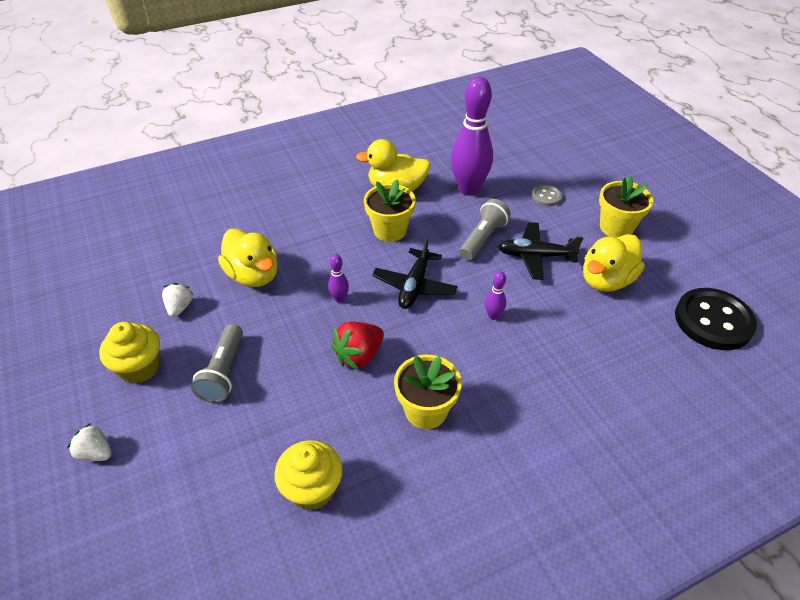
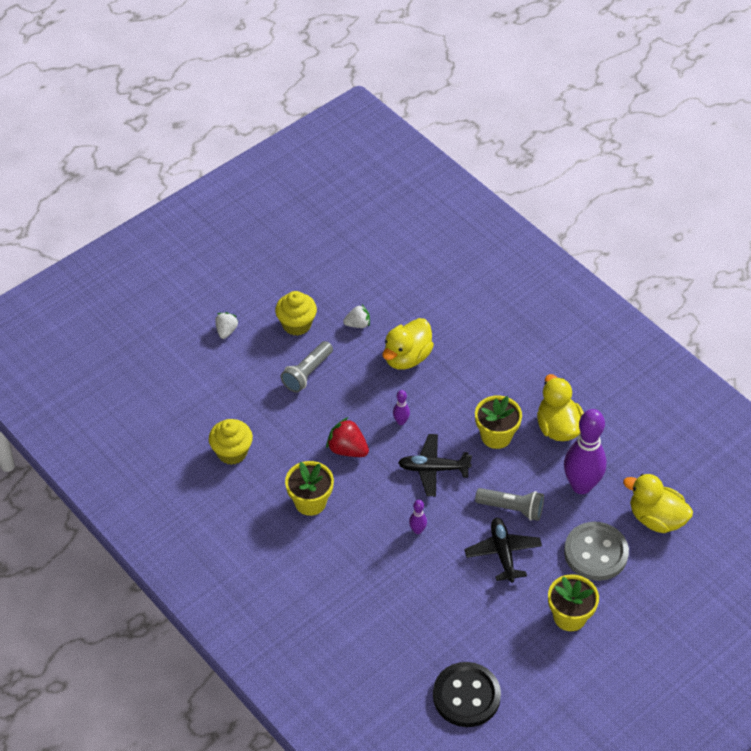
camera: 75 degrees right, 5 degrees up
grey flashlight [191,324,243,403] -> grey flashlight turned 45 degrees counterclockwise [281,341,333,393]
grey button [532,185,562,206] -> grey button [564,522,629,581], size x2.06
yellow duck [583,234,645,292] -> yellow duck moved to [623,474,693,533]

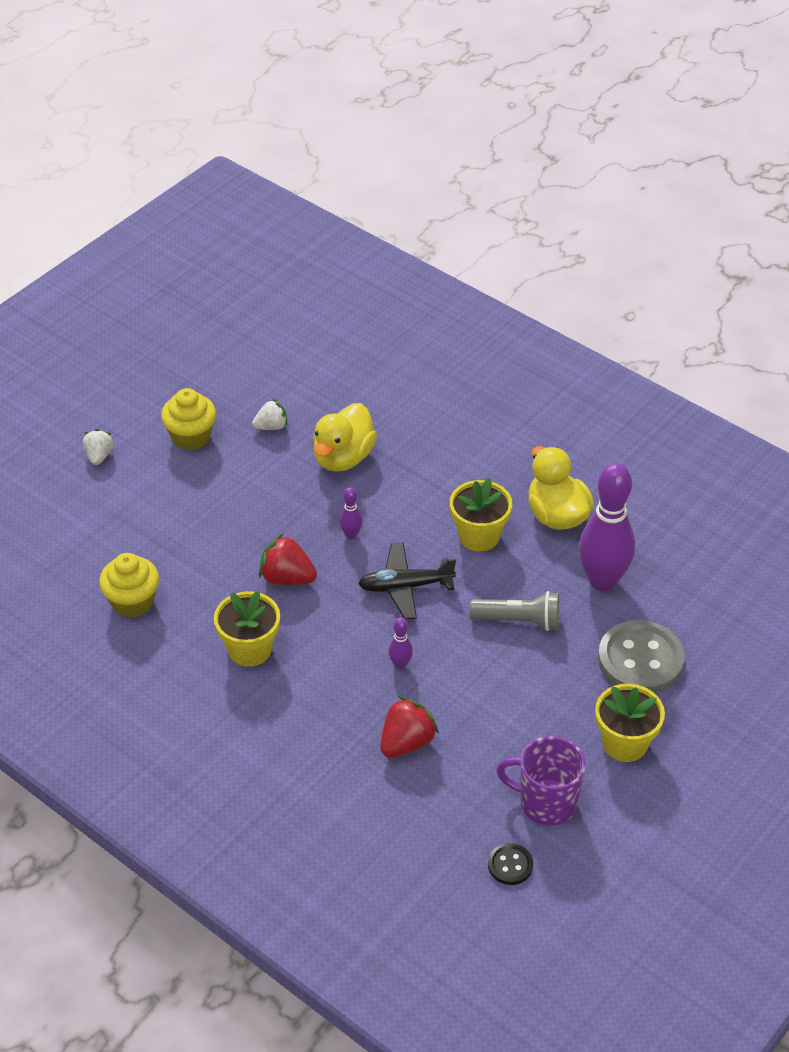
camera: 10 degrees left, 5 degrees down
grey flashlight [281,341,333,393] -> none
black button [433,662,501,727] -> black button [488,843,533,885], size x0.49
black plane [464,517,542,582] -> none
yellow duck [623,474,693,533] -> none
none -> red strawberry [380,696,439,758]
none -> purple mug [497,736,585,826]

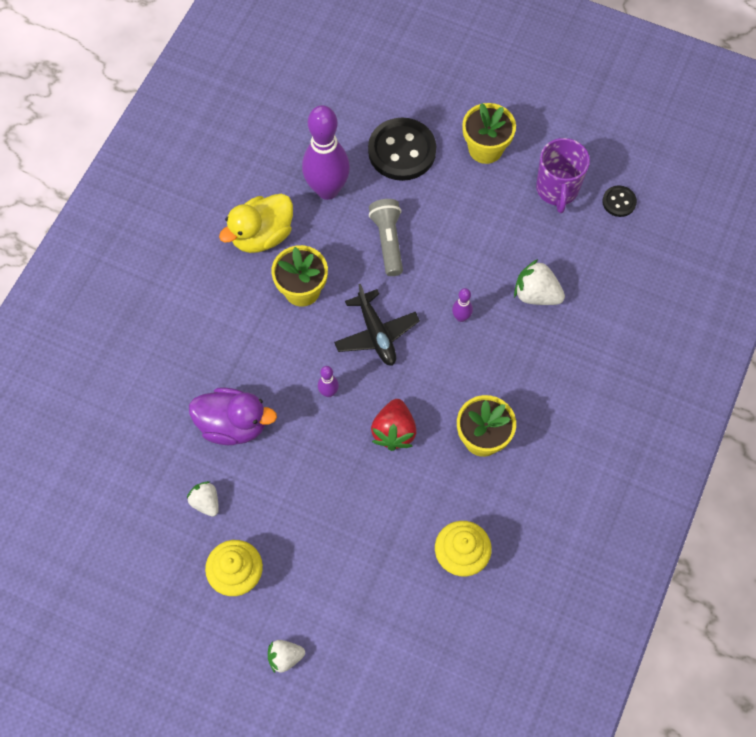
camera: 105 degrees left, 20 degrees up
yellow duck [313,403,377,472] -> purple duck [189,387,277,445]
red strawberry [380,696,439,758] -> white strawberry [514,259,565,305]
grey button [598,620,685,693] -> black button [368,118,436,181]

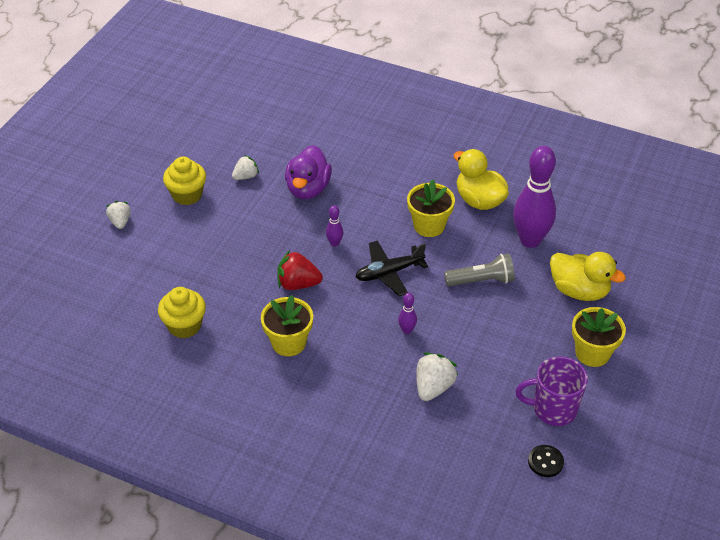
camera: 90 degrees right, 20 degrees down
black button [368,118,436,181] -> yellow duck [550,252,626,301]

